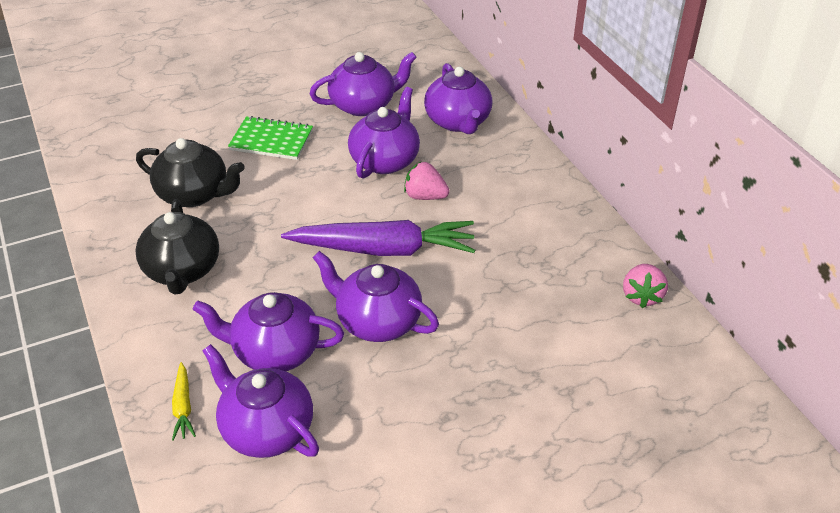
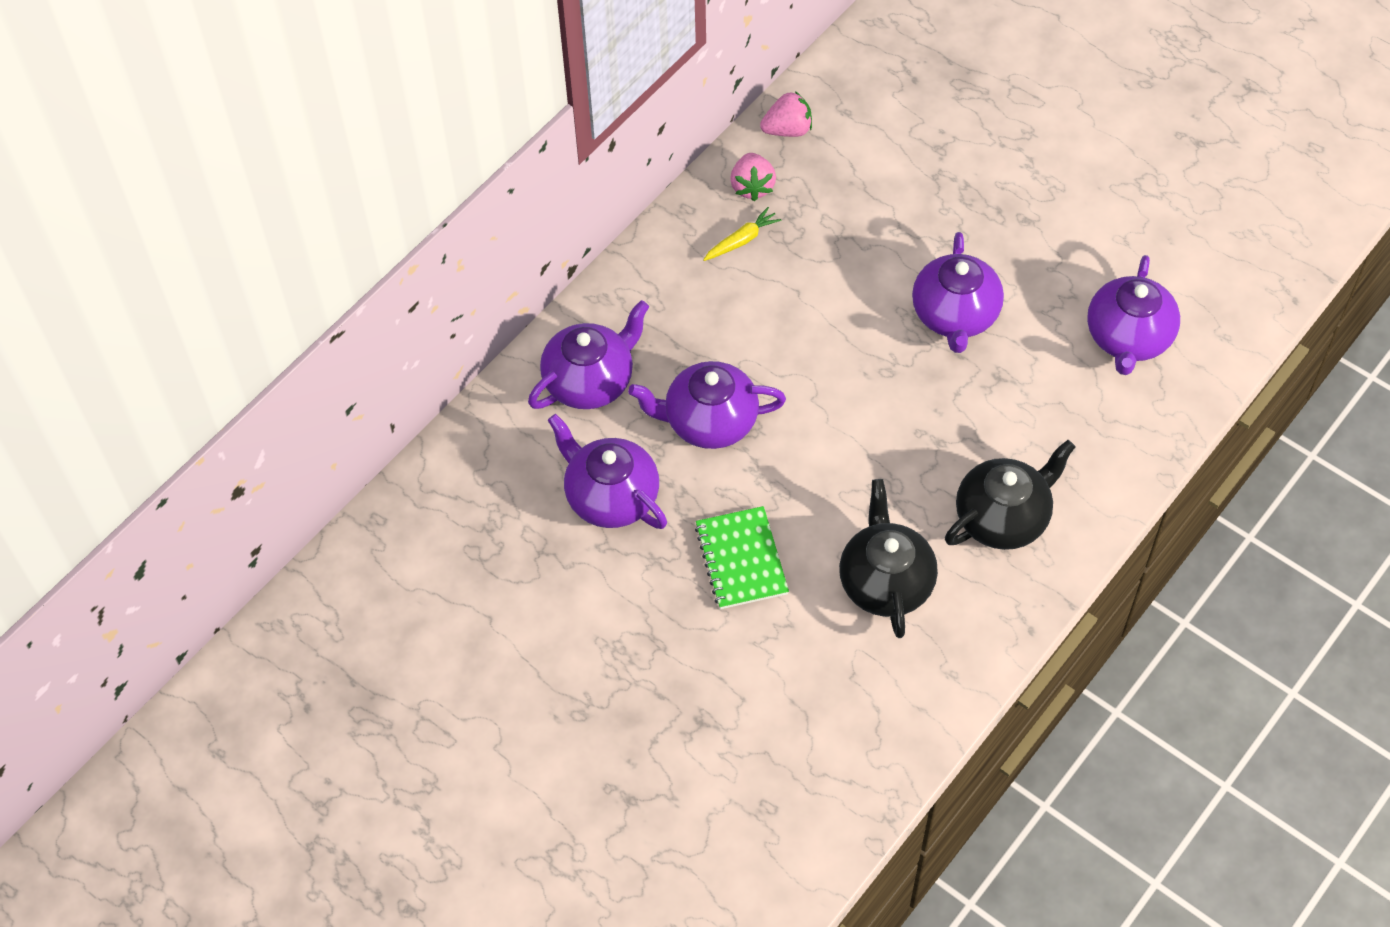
camera: 115 degrees left, 15 degrees up
yellow carrot [172,362,196,441] -> yellow carrot moved to [703,207,782,261]
purple teapot [193,292,344,371] -> none
purple carrot [281,220,475,256] -> none
pink strawberry [404,162,450,200] -> pink strawberry moved to [730,153,776,201]

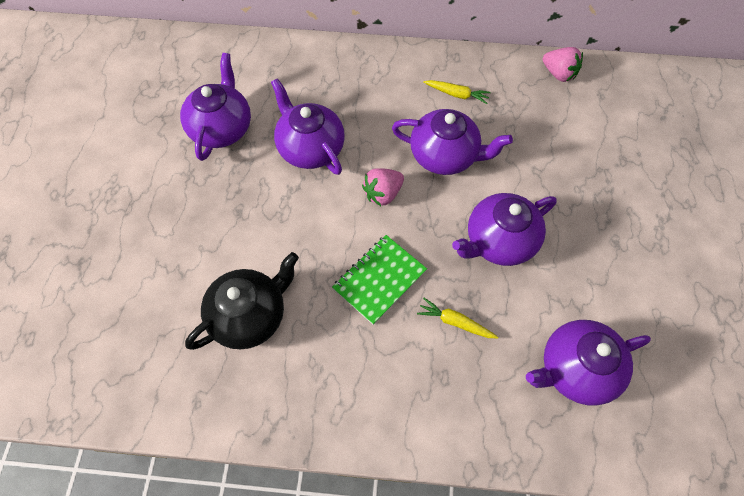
camera: 55 degrees right, 5 degrees up
purple teapot [528,300,649,409] -> purple teapot moved to [392,109,513,175]
green notebook [695,506,789,609] -> green notebook moved to [332,235,427,325]
pink strawberry [730,153,776,201] -> pink strawberry moved to [362,168,404,206]
black teapot [945,440,1075,550] -> none
none -> yellow carrot [417,298,498,338]

